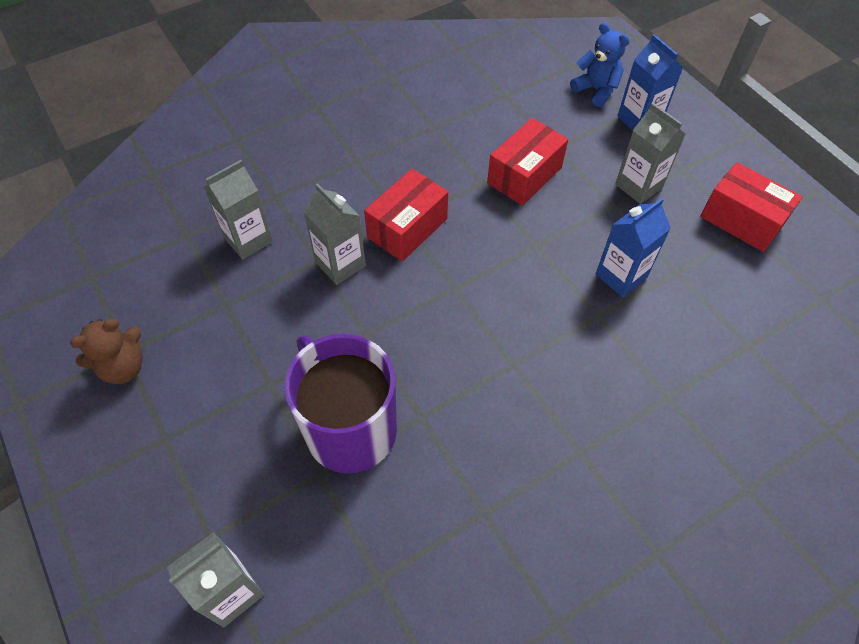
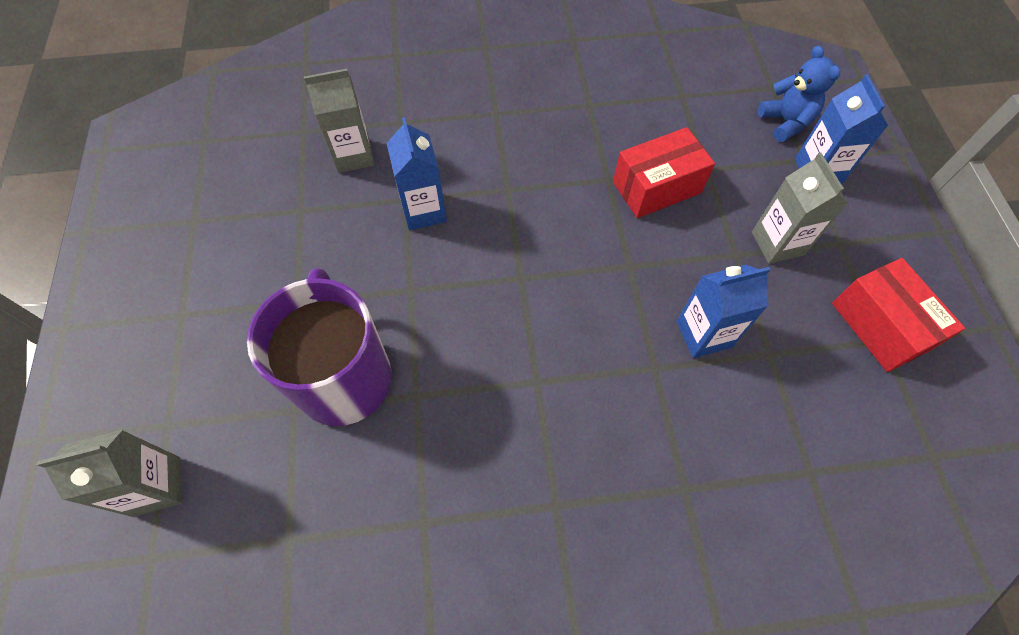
camera: 25 degrees right, 5 degrees up
brown teddy bear [70,319,142,384] -> none
grey carton [304,183,366,285] -> blue carton [386,117,447,230]
red box [364,169,448,261] -> none

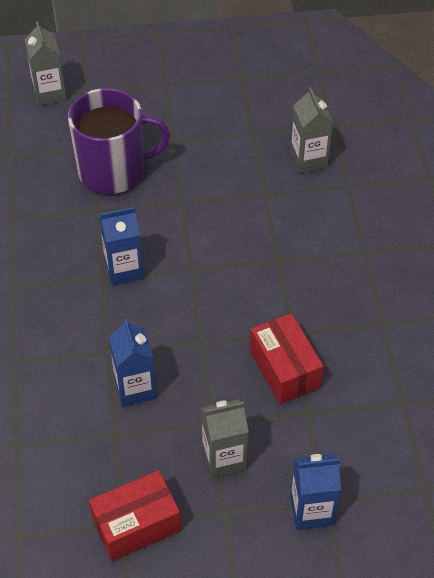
camera: 90 degrees right, 10 degrees down
blue carton [386,117,447,230] -> blue carton moved to [99,207,144,285]
blue teddy bear [758,45,840,142] -> none

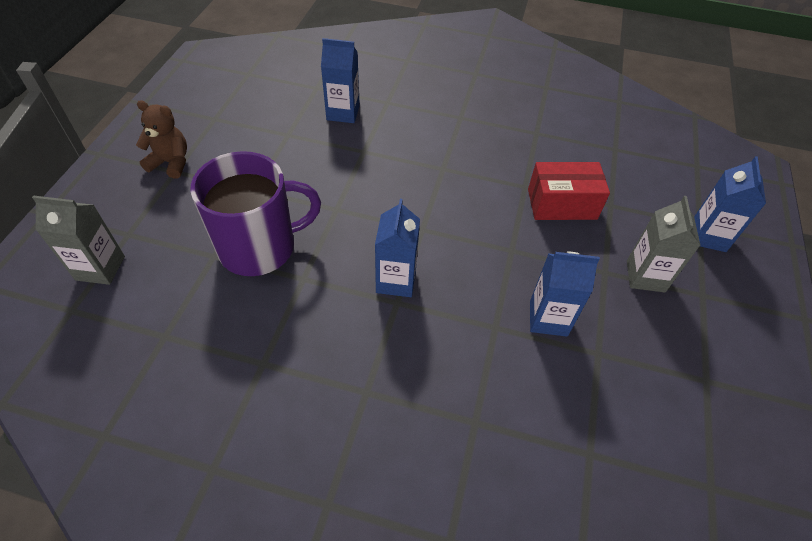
camera: 70 degrees left, 0 degrees up
purple mug [68,88,171,194] -> purple mug turned 60 degrees clockwise [191,151,321,276]
red box [89,470,181,561] -> none
grey carton [290,87,333,173] -> blue carton [321,38,360,123]
none -> brown teddy bear [136,100,187,179]

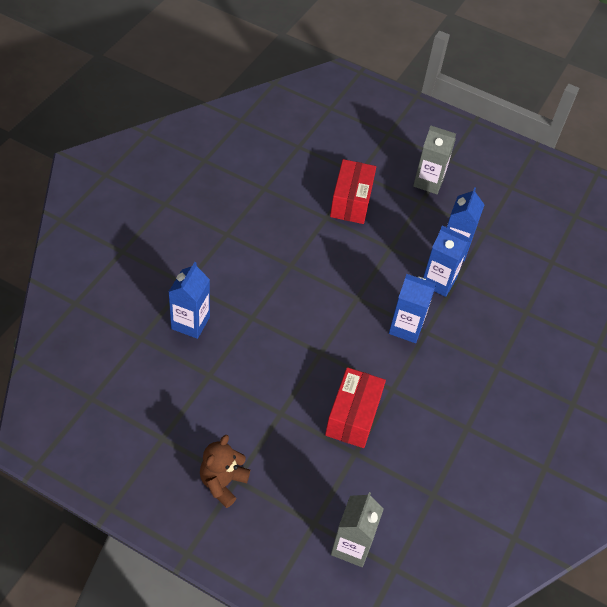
camera: 80 degrees left, 0 degrees up
purple mug [191,151,321,276] -> red box [325,367,386,448]
blue carton [694,156,766,252] -> blue carton moved to [423,225,470,297]

